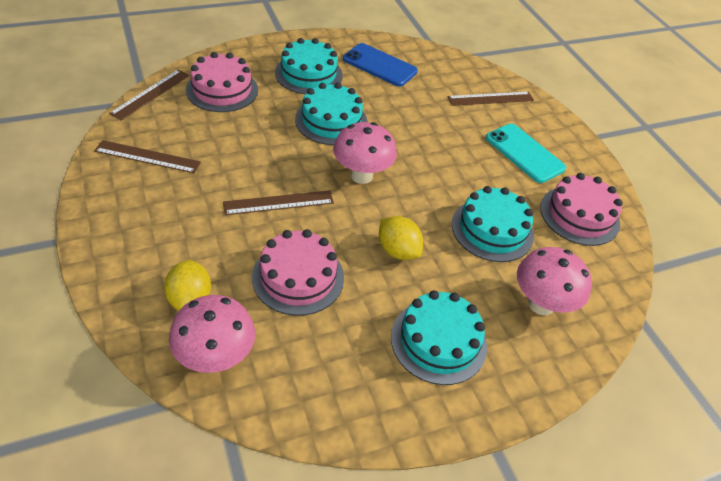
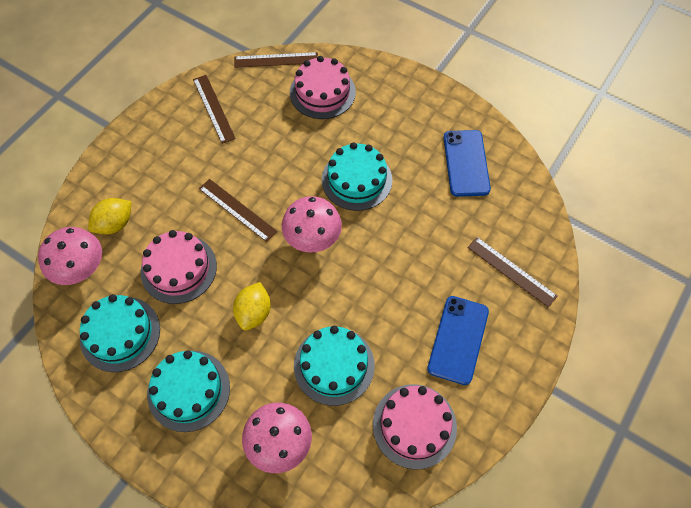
camera: 60 degrees right, 15 degrees up
turquoise cake [275,38,343,94] -> turquoise cake moved to [80,294,160,372]
turquoise phone [486,124,566,183] -> blue phone [427,296,489,385]

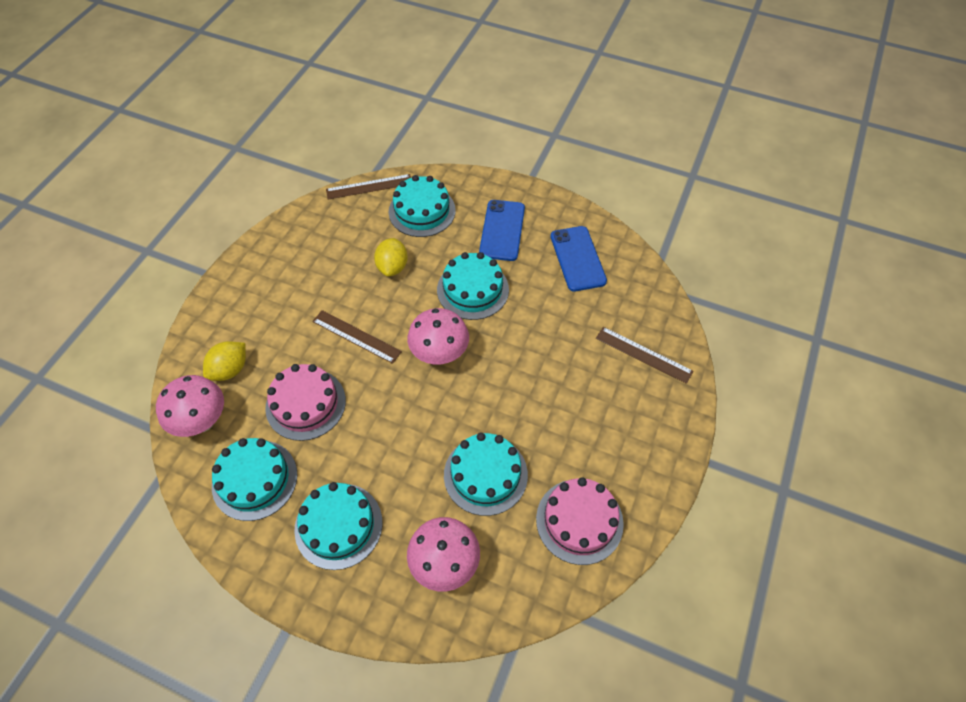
camera: 10 degrees left, 5 degrees down
brown ruler [193,75,236,144] -> none
yellow lemon [233,282,271,331] -> yellow lemon moved to [374,238,408,277]
pink cake [290,56,356,119] -> turquoise cake [389,175,456,237]
blue phone [427,296,489,385] -> blue phone moved to [479,200,525,261]

